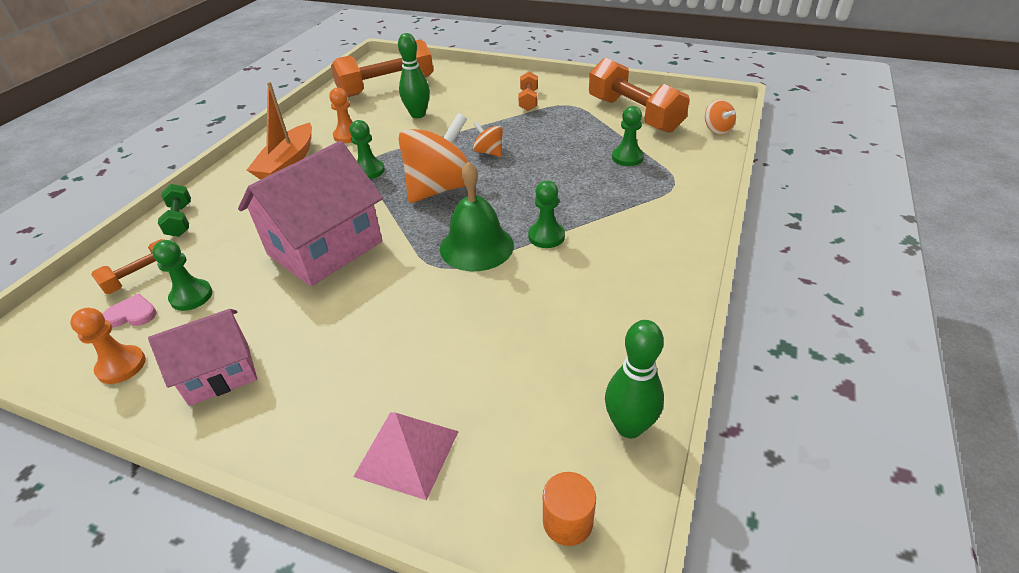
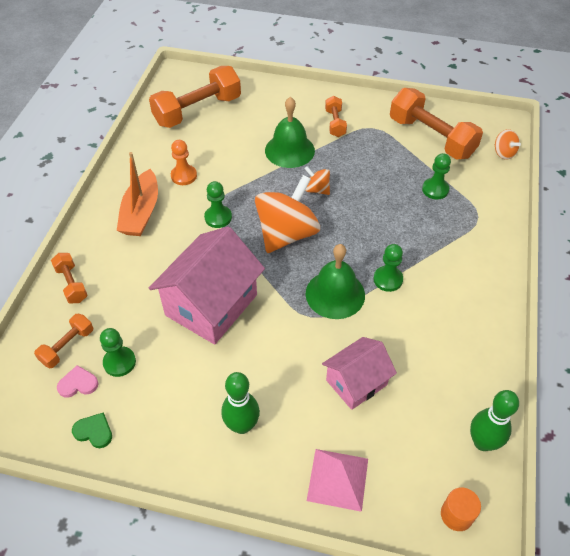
camera: 10 degrees left, 10 degrees up
orange pawn [70,308,146,384] -> green heart [72,412,112,448]
pink house [148,309,257,406] -> pink house moved to [322,337,397,410]
green dumbbell [158,184,191,237] -> orange dumbbell [51,253,88,304]
green bowling pin [398,33,430,118] -> green bowling pin moved to [221,372,260,434]
none -> green bell [265,97,315,168]

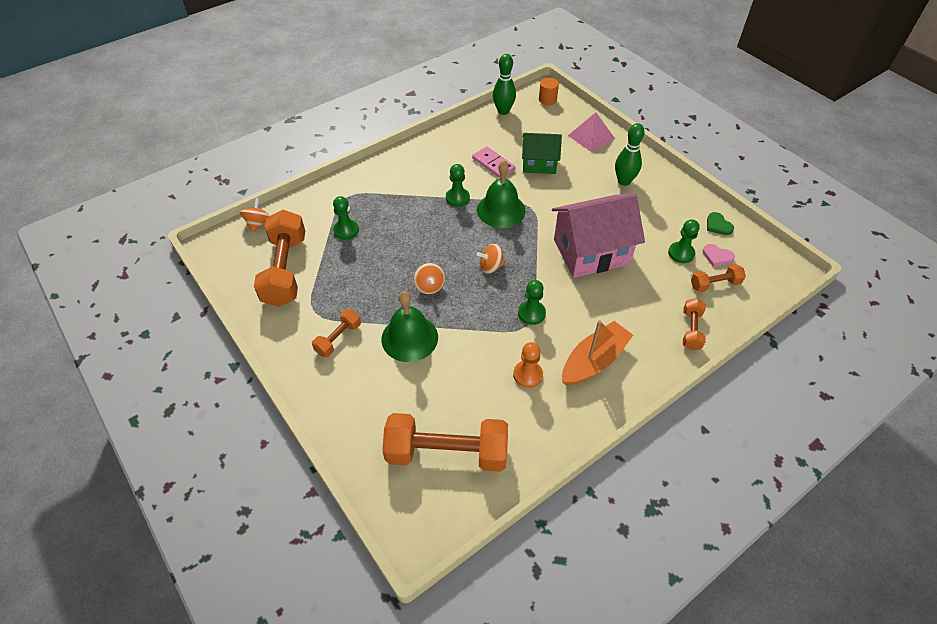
camera: 140 degrees left, 0 degrees up
orange spinning top [255,175,320,253] -> orange spinning top [477,244,505,274], size x0.46
pink house [322,337,397,410] -> green house [522,133,562,174]
none -> pink domino [472,146,516,178]

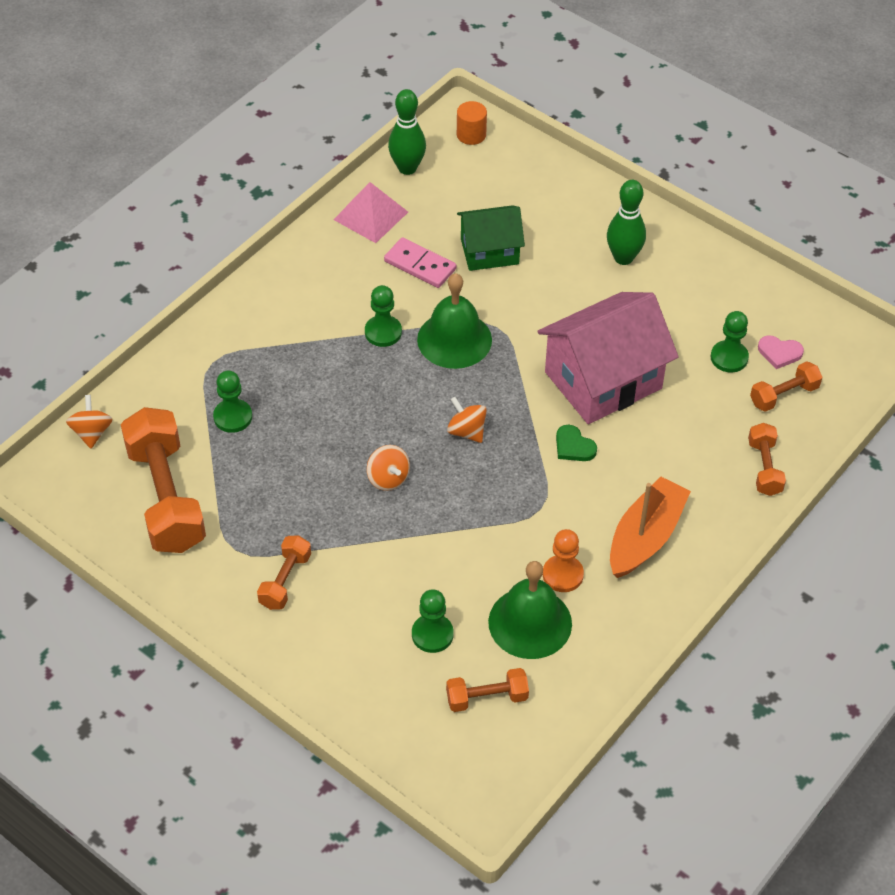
camera: 15 degrees left, 0 degrees up
green bell [381,291,438,362] -> green bell moved to [488,561,572,659]
orange dumbbell [382,413,508,472] -> orange dumbbell [446,668,529,712], size x0.50
orange spinning top [477,244,505,274] -> orange spinning top turned 75 degrees clockwise [447,397,487,443]
green pawn [518,280,546,325] -> green pawn moved to [412,589,454,653]
pink pyramid [568,112,615,152] -> pink pyramid moved to [333,182,408,243]
green heart [707,212,734,235] -> green heart moved to [556,425,597,461]

